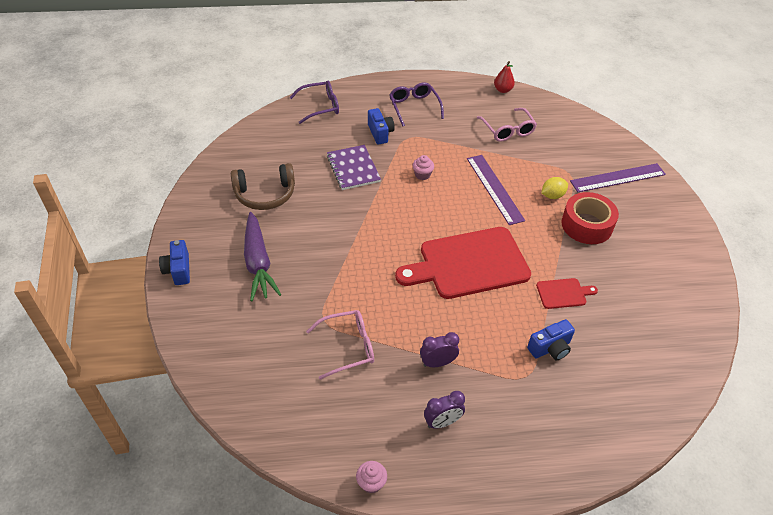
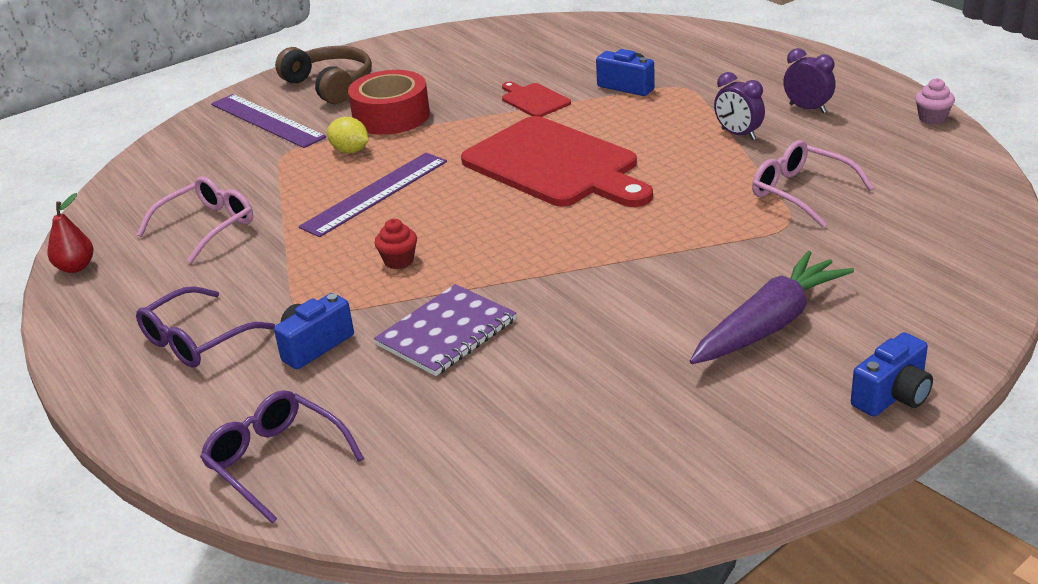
camera: 115 degrees left, 15 degrees down
brown headphones [231,163,295,210] -> brown headphones moved to [275,46,372,104]
pink cupcake [412,155,434,180] -> red cupcake [375,219,417,269]

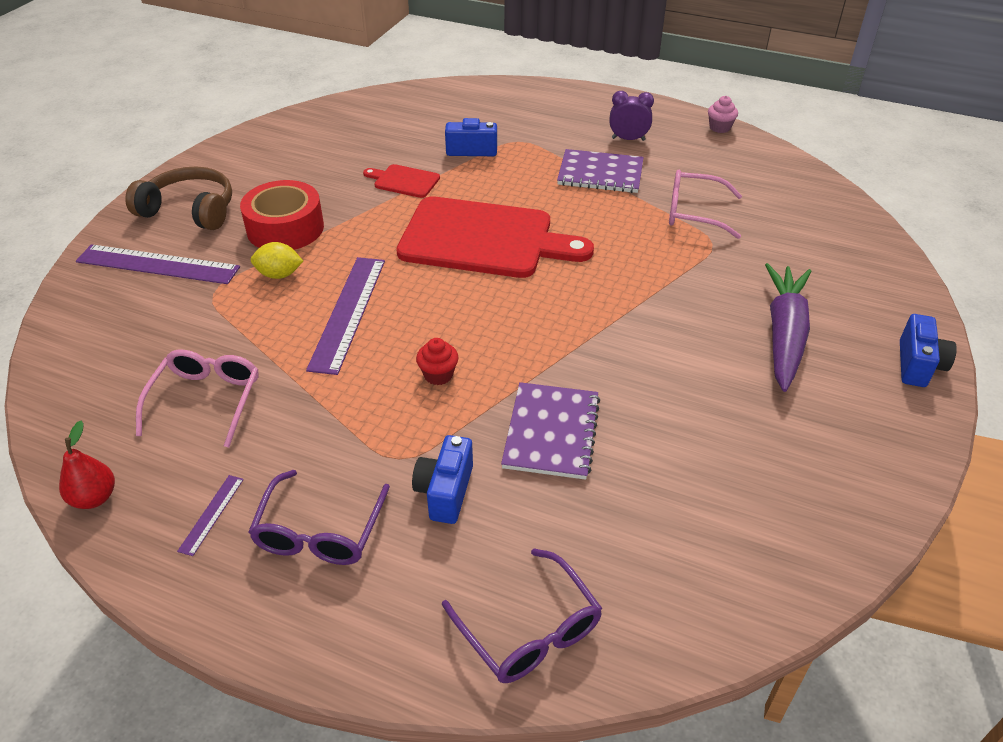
camera: 35 degrees left, 10 degrees up
purple glasses [200,390,364,523] -> purple glasses turned 135 degrees counterclockwise [442,548,602,683]
purple clock [714,72,765,140] -> purple notebook [557,149,644,193]
none -> purple ruler [177,475,244,556]

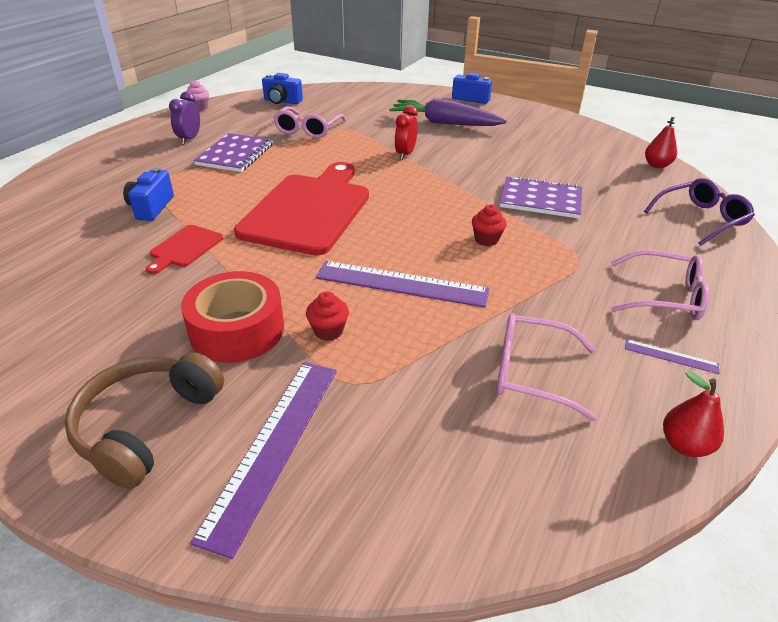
camera: 85 degrees left, 5 degrees down
purple glasses [249,470,390,565] -> pink glasses [611,250,709,320]
yellow lemon [251,242,303,279] -> red cupcake [306,291,349,341]
blue camera [412,435,473,524] -> blue camera moved to [262,73,303,104]
none -> red clock [395,106,418,160]
none -> red pear [645,117,677,168]

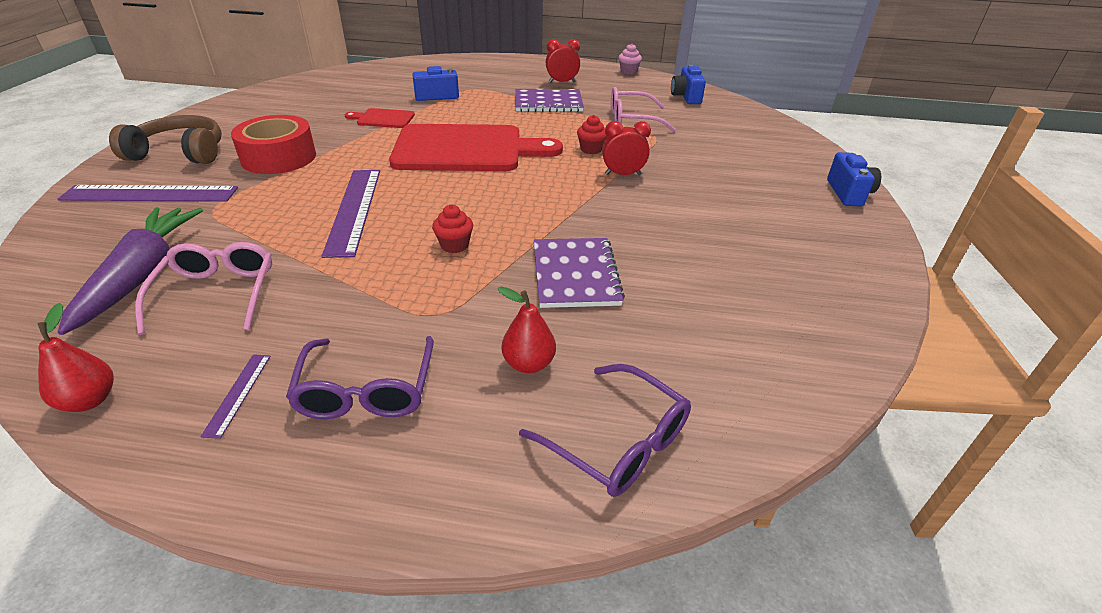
camera: 70 degrees right, 0 degrees up
purple clock [169,91,200,145] -> red clock [546,39,580,83]
red cupcake [306,291,349,341] -> red cupcake moved to [577,115,607,154]
purple carrot [389,98,507,126] -> purple carrot moved to [58,207,203,335]
pink glasses [611,250,709,320] -> purple glasses [286,336,434,419]
red pear [645,117,677,168] -> red pear moved to [498,286,556,373]

